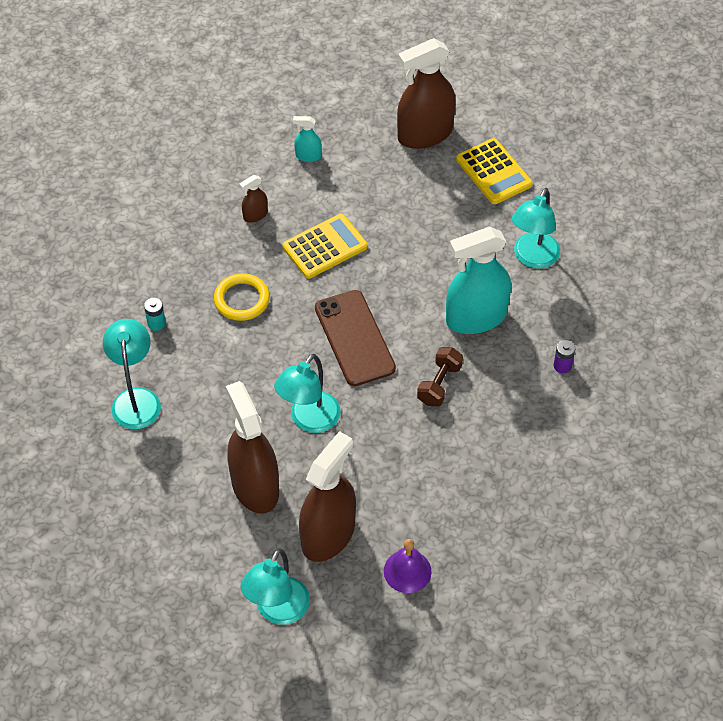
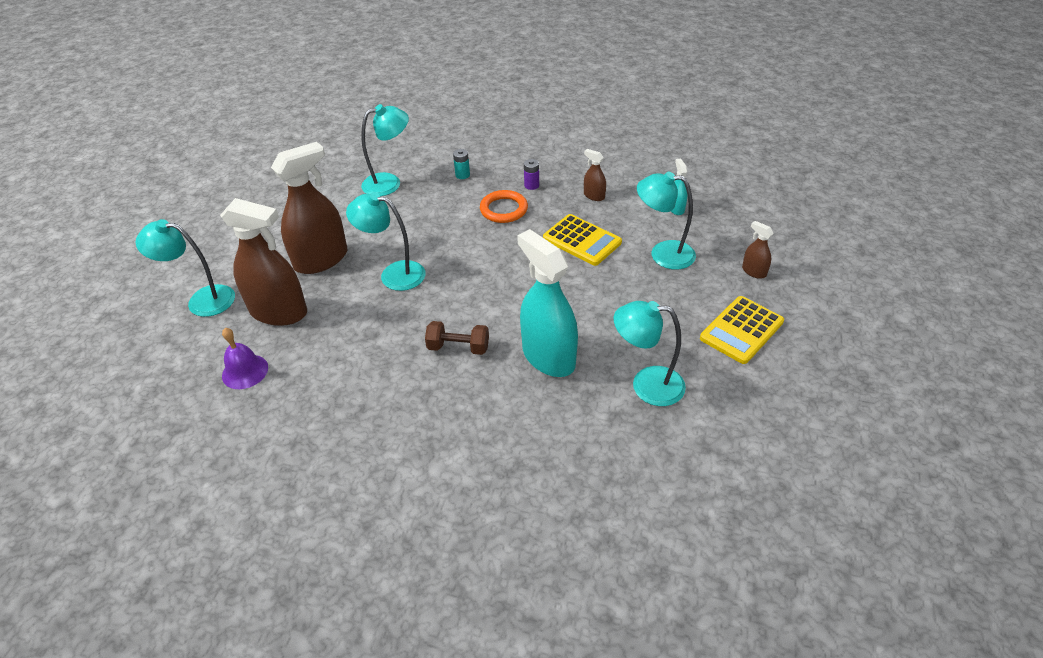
camera: 75 degrees right, 10 degrees down
yellow ring [214,273,270,321] -> orange ring [480,190,528,223]
brown phone [315,290,396,386] -> none
brown spray bottle [397,38,456,149] -> brown spray bottle [742,221,774,279], size x0.44
purple battery [554,340,575,373] -> purple battery moved to [524,159,539,190]
none -> turquoise lamp [637,172,696,270]

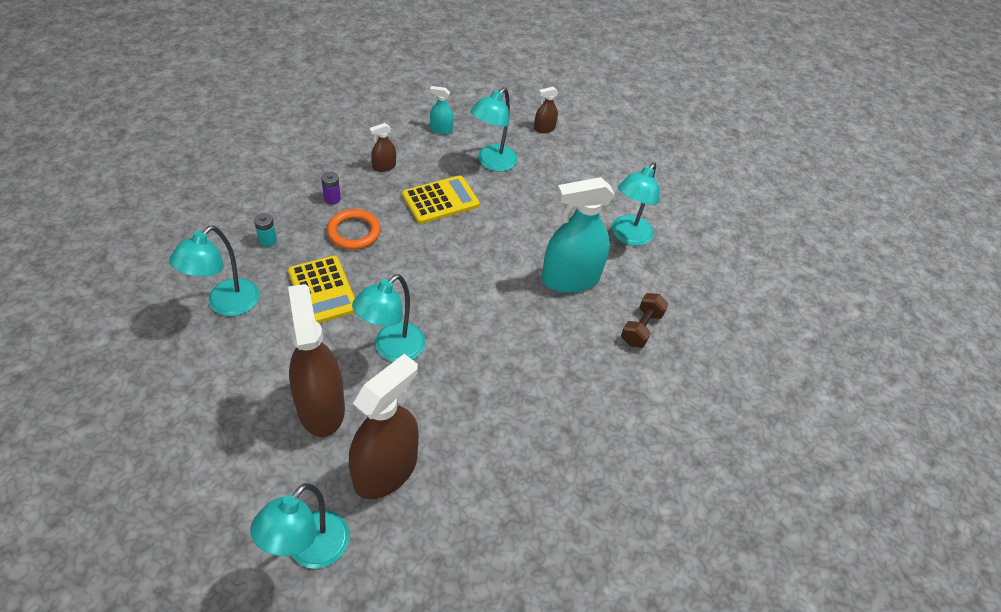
camera: 75 degrees left, 5 degrees up
purple bell [222,328,268,389] -> none
turquoise lamp [361,104,409,196] -> turquoise lamp turned 150 degrees counterclockwise [169,226,259,316]
brown dumbbell [425,321,489,355] -> brown dumbbell moved to [621,293,668,348]
yellow calculator [700,296,784,364] -> yellow calculator moved to [288,256,355,323]

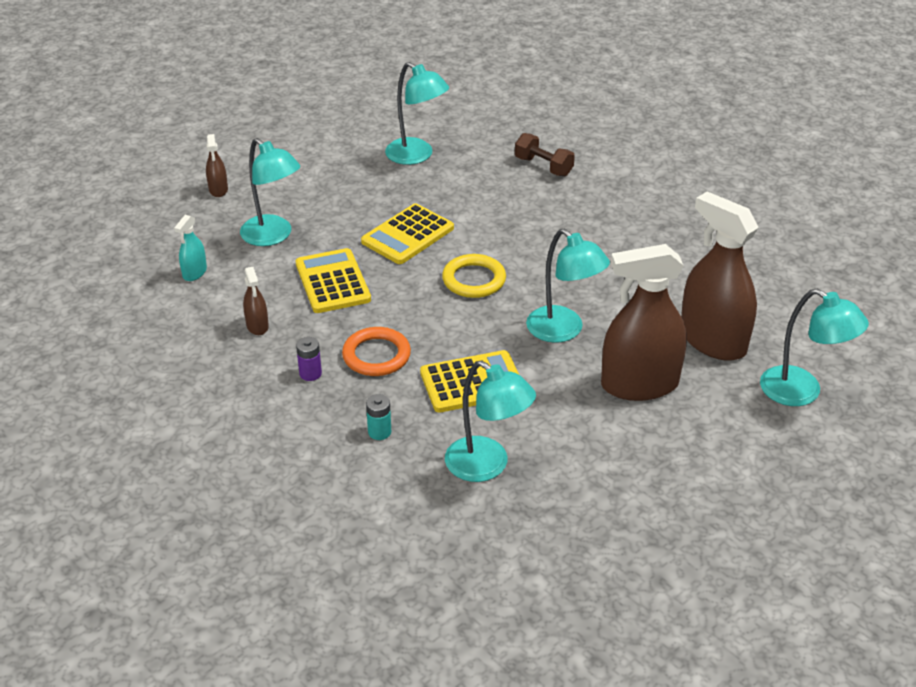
camera: 75 degrees left, 10 degrees down
turquoise spray bottle [542,177,615,293] -> none
none -> yellow calculator [361,203,454,264]
none -> yellow ring [442,254,506,298]

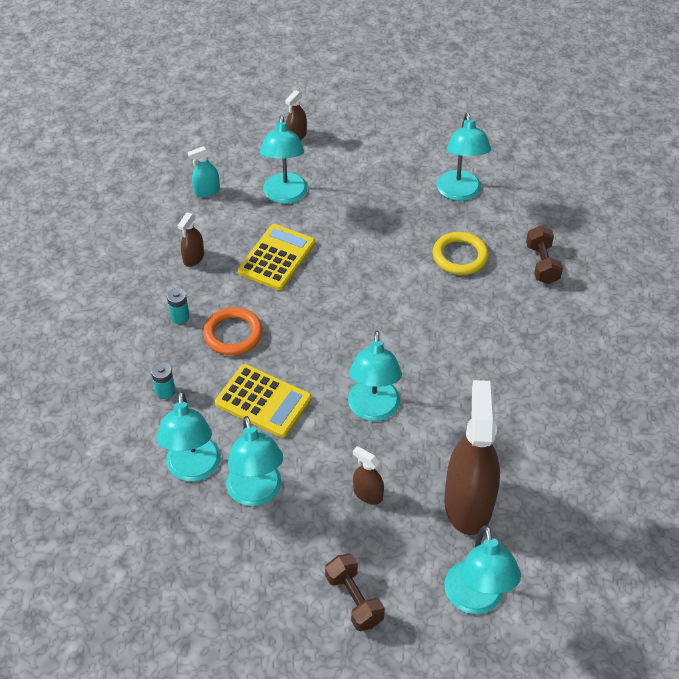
camera: 45 degrees right, 10 degrees up
purple battery [296,337,322,381] -> turquoise battery [167,288,189,324]
yellow calculator [361,203,454,264] -> none
yellow ring [442,254,506,298] -> yellow ring moved to [433,232,489,275]
brown spray bottle [601,244,687,401] -> brown spray bottle [353,446,384,505], size x0.44
none -> turquoise lamp [226,416,283,506]
none -> brown dumbbell [325,554,385,631]

